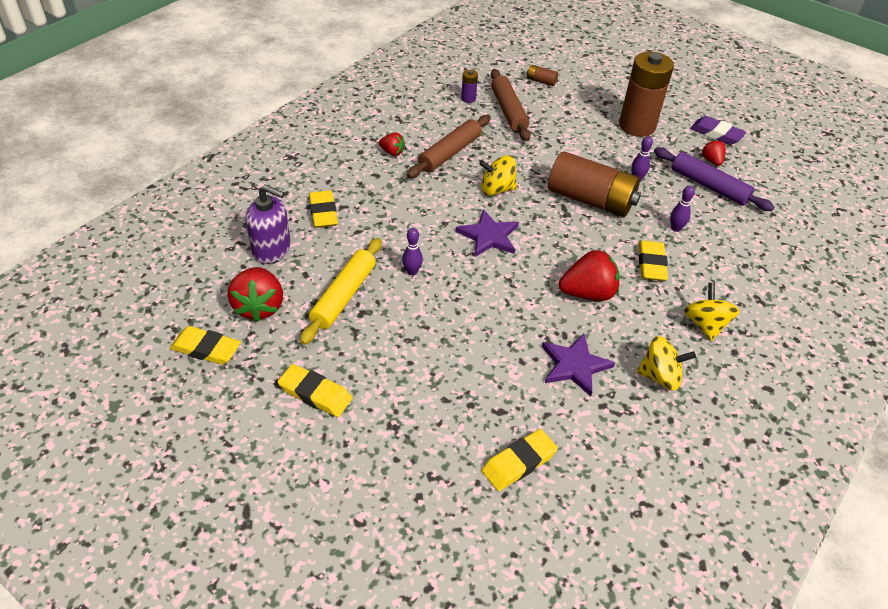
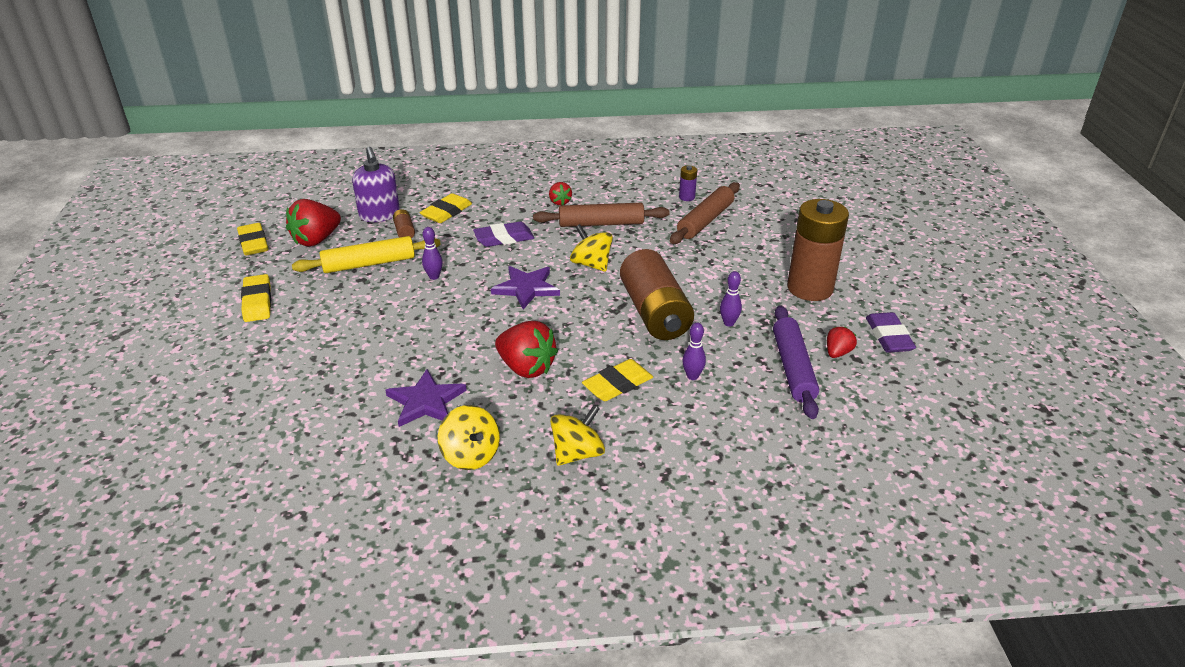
camera: 50 degrees right, 10 degrees down
yellow eraser [482,429,558,491] -> none
brown battery [527,65,558,86] -> brown battery moved to [393,209,415,239]
none -> purple eraser [473,221,534,247]

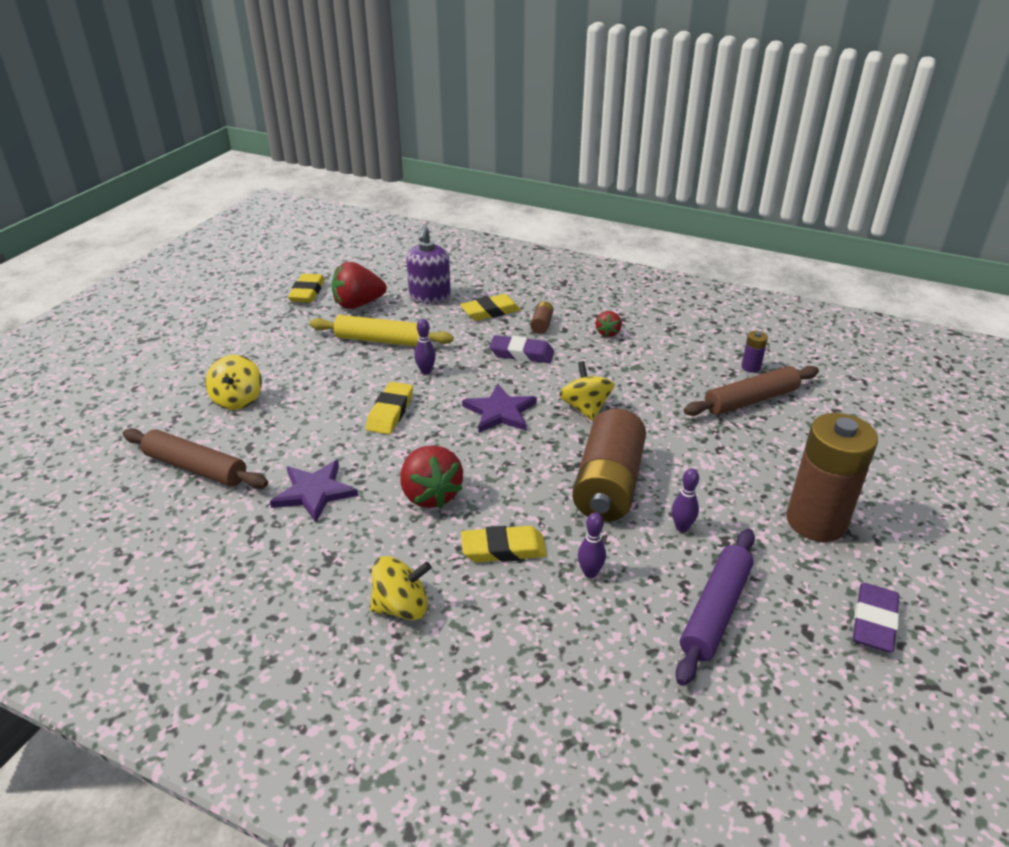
camera: 30 degrees right, 0 degrees up
yellow eraser [241,274,271,322] -> yellow eraser moved to [366,382,413,434]
brown battery [393,209,415,239] -> brown battery moved to [530,301,554,334]
yellow spinning top [438,405,500,470] -> yellow spinning top moved to [205,355,262,410]
brown rolling pin [533,203,670,227] -> brown rolling pin moved to [123,428,268,488]
red strawberry [827,326,857,358] -> none

